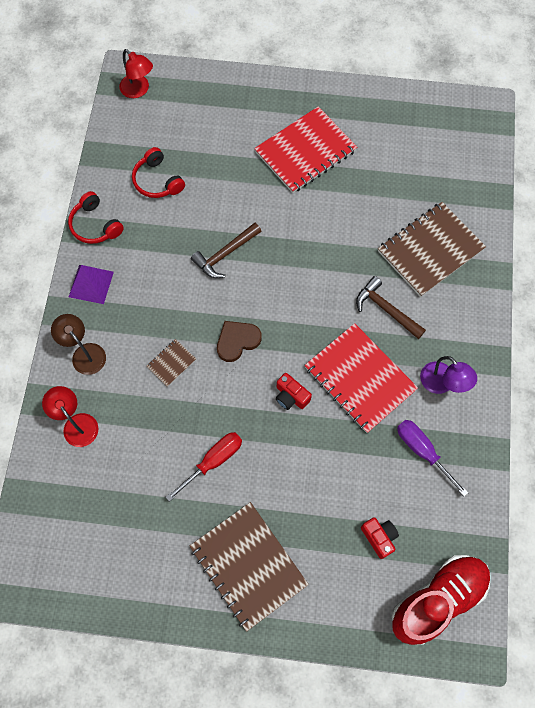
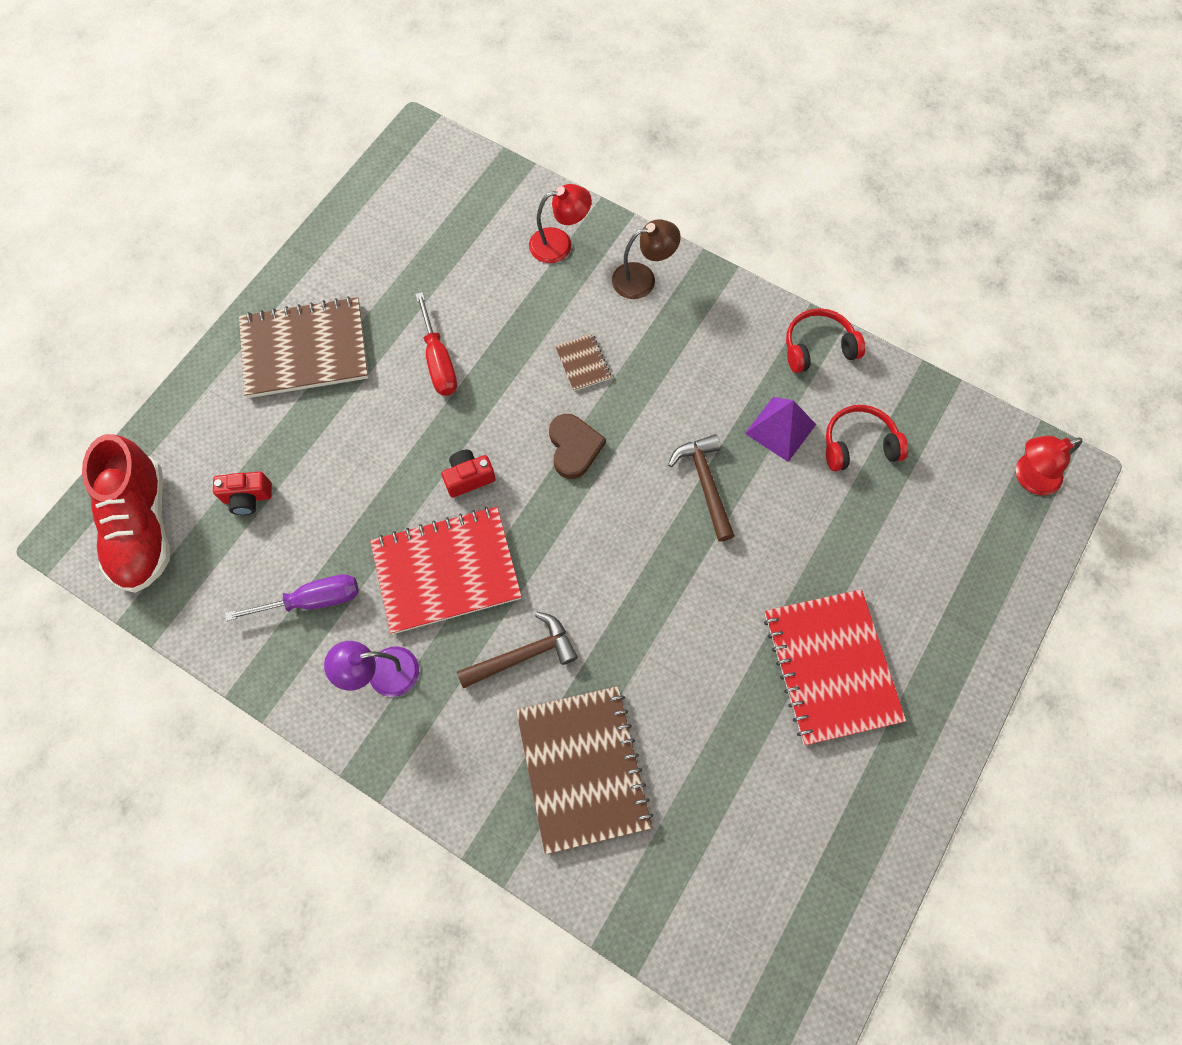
camera: 115 degrees right, 0 degrees up
purple pyramid [69,265,114,304] -> purple pyramid moved to [745,397,816,462]

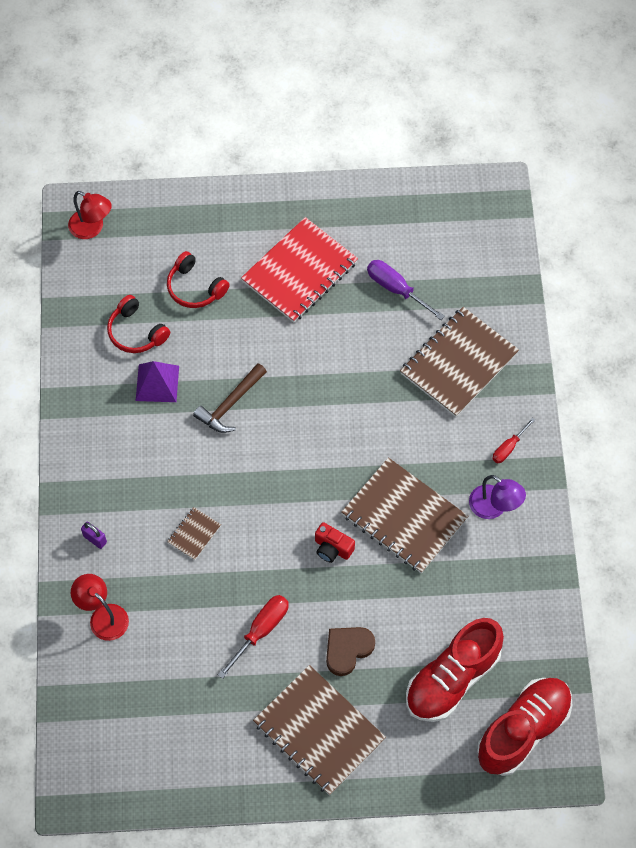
camera: 125 degrees left, 5 degrees down
red camera [213,471,272,515] -> red shoe [406,618,504,722]
purple screwdriver [225,574,358,621] -> purple screwdriver moved to [367,260,445,320]
red notebook [370,506,522,634] -> brown notebook [341,457,468,573]
brown hammer [457,612,578,689] -> none
brown heart [549,414,606,479] -> brown heart moved to [326,627,375,676]
brown lamp [612,219,680,299] -> purple padlock [81,522,107,549]
red headphones [786,308,865,373] -> red headphones moved to [167,251,230,308]
none -> red screwdriver [493,418,535,463]

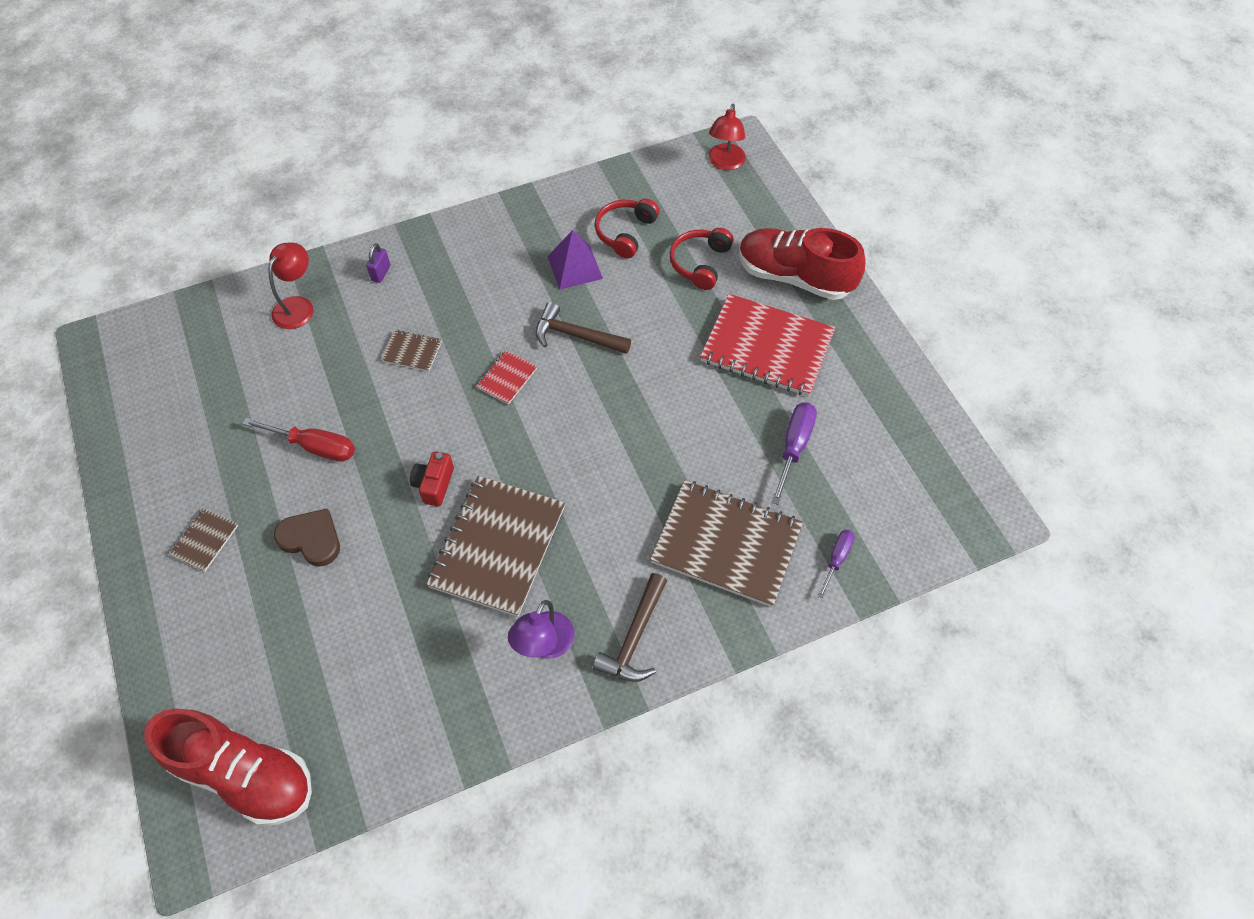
camera: 70 degrees right, 5 degrees down
brown notebook [253,665,386,795] -> brown notebook [169,508,238,572], size x0.44
red shoe [406,618,504,722] -> red shoe moved to [739,228,866,300]
red screwdriver [493,418,535,463] -> brown hammer [593,573,667,682]
none -> red notebook [476,350,537,405]
none -> purple screwdriver [817,530,855,599]

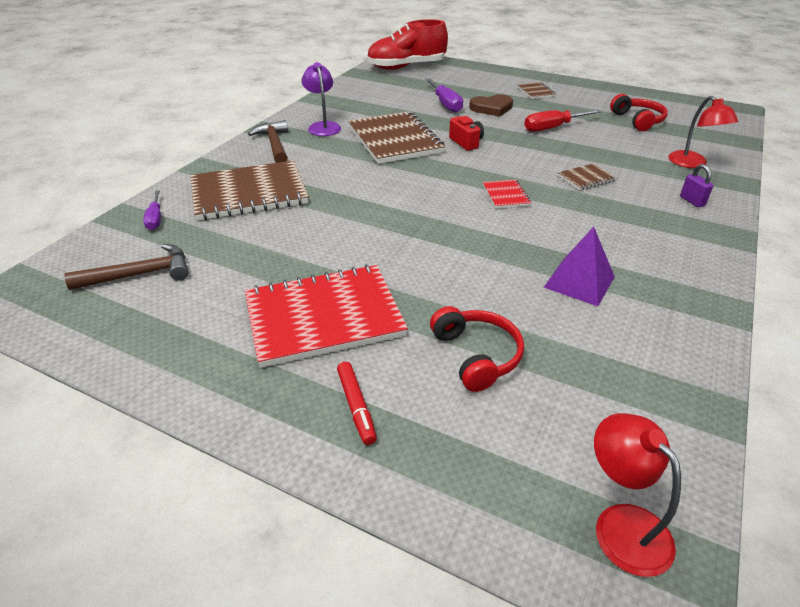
camera: 140 degrees right, 20 degrees down
brown hammer [536,302,631,354] -> brown hammer moved to [64,244,189,290]
red headphones [595,199,660,258] -> red headphones moved to [610,94,668,131]
red shoe [739,228,866,300] -> red marker [337,362,377,445]
purple screwdriver [771,402,817,505] -> purple screwdriver moved to [425,78,463,113]

